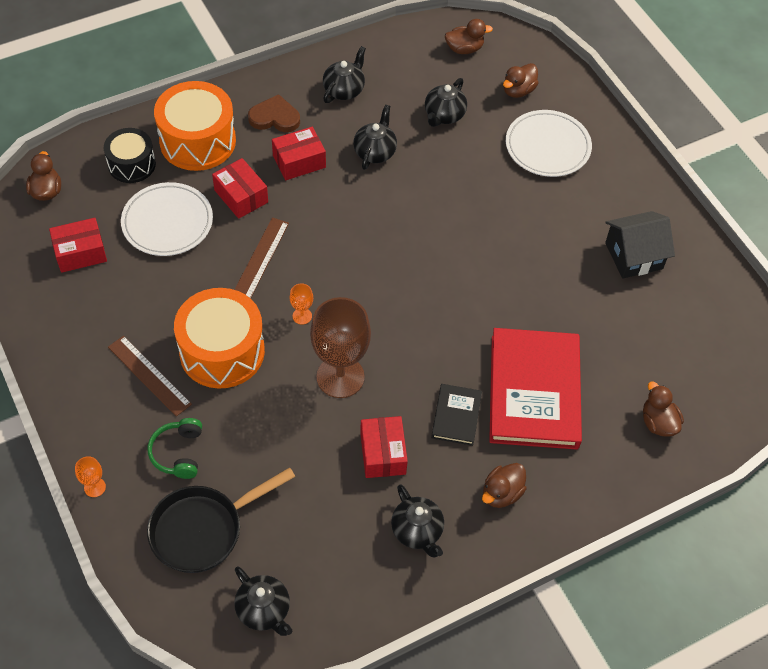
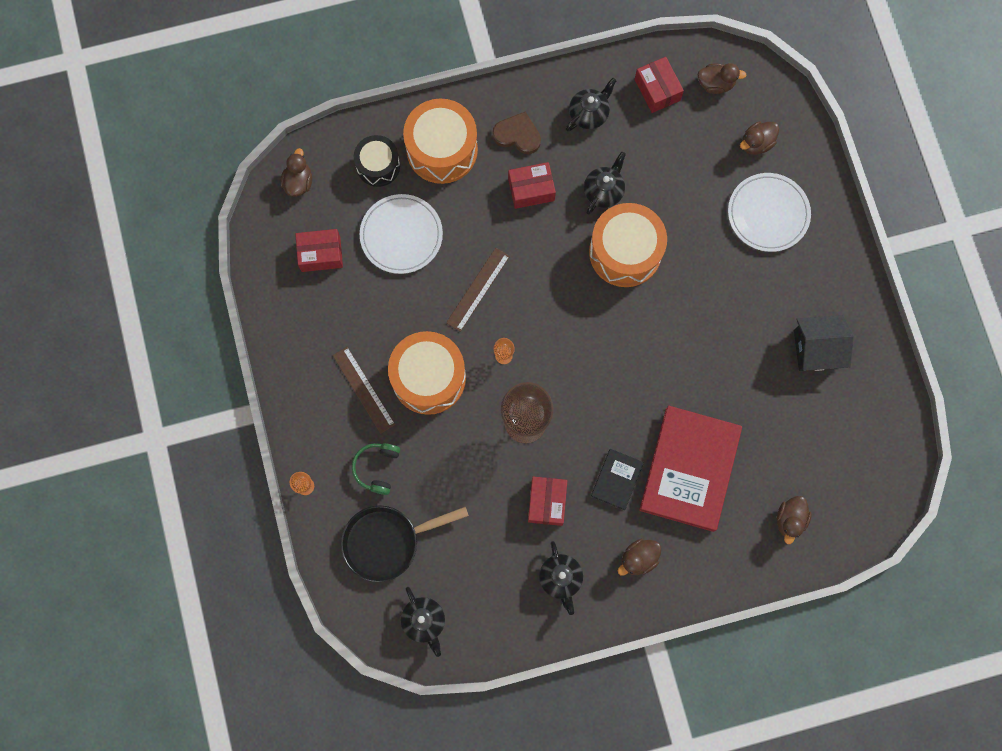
camera: 15 degrees right, 20 degrees up
red box [212,158,268,219] -> red box moved to [634,57,684,113]
black teapot [425,78,467,127] -> none
brown duck [643,382,684,437] -> brown duck turned 150 degrees counterclockwise [777,496,811,544]
none -> orange drum [589,203,667,287]

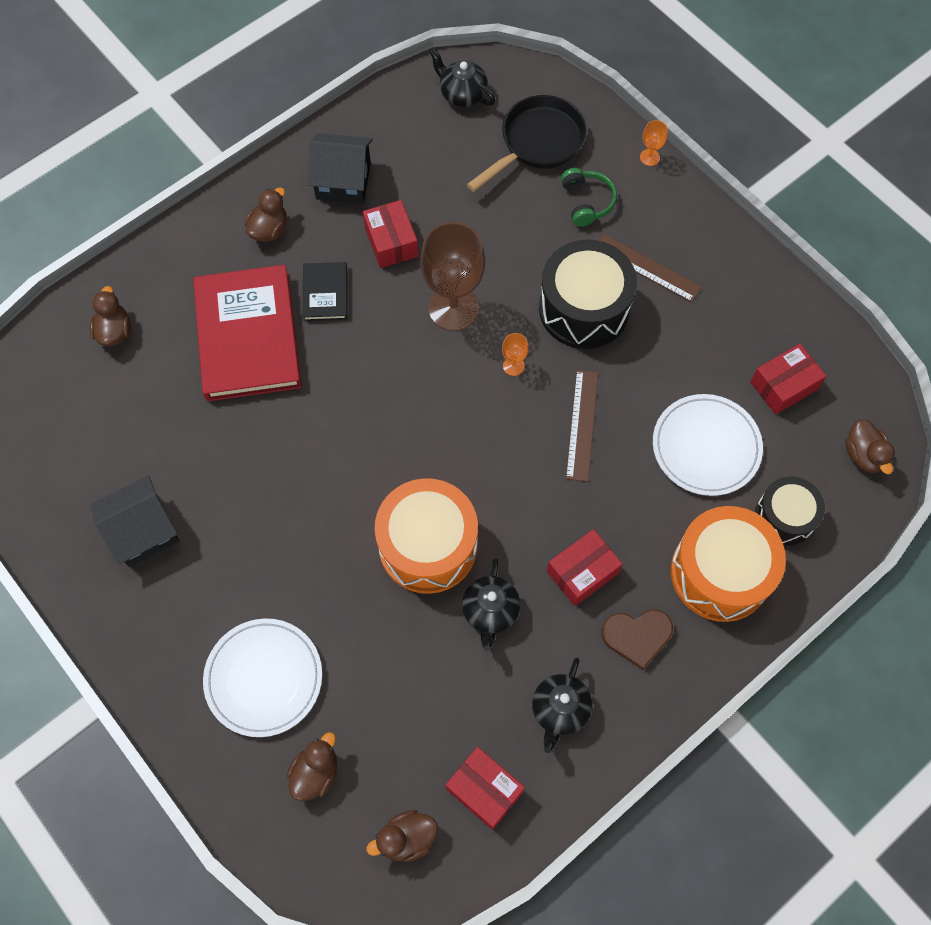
camera: 155 degrees right, 10 degrees down
orange drum [388,331,466,415] -> black drum [539,239,637,349]
black teapot [539,541,583,615] -> black house [308,133,373,204]

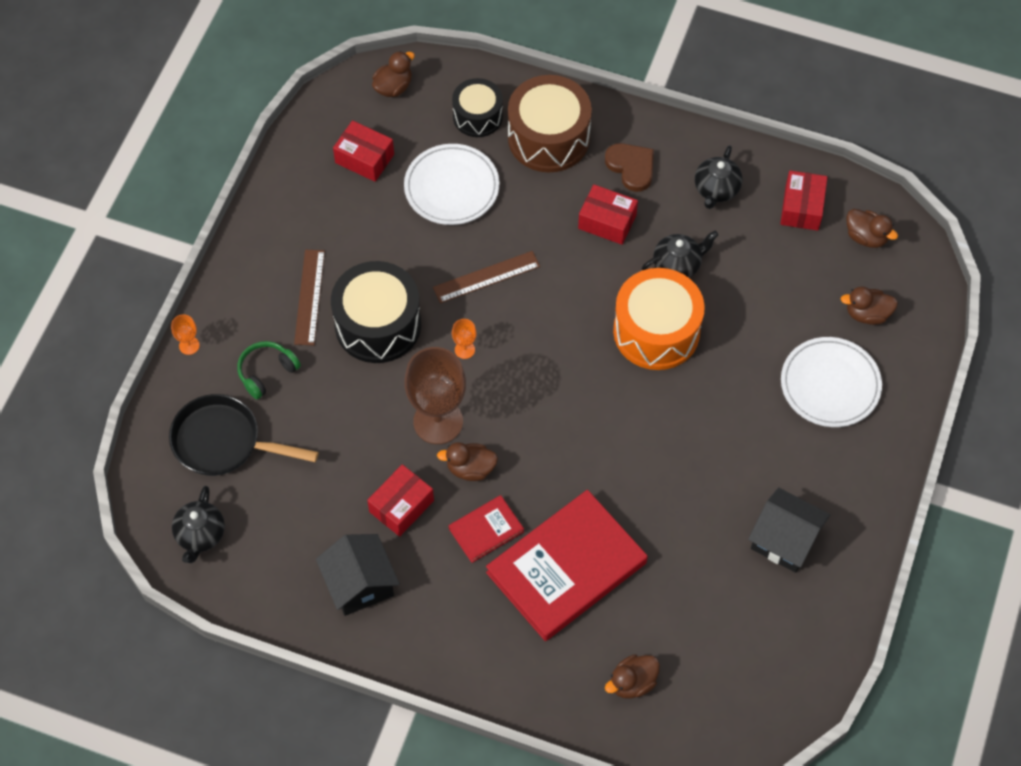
camera: 120 degrees left, 5 degrees down
brown duck [245,187,287,242] -> brown duck moved to [437,442,498,481]
black book [302,262,348,321] -> red book [449,495,524,563]
black teapot [532,658,592,753] -> black teapot turned 120 degrees clockwise [695,145,742,209]
orange drum [671,506,786,622] -> brown drum [508,75,592,172]

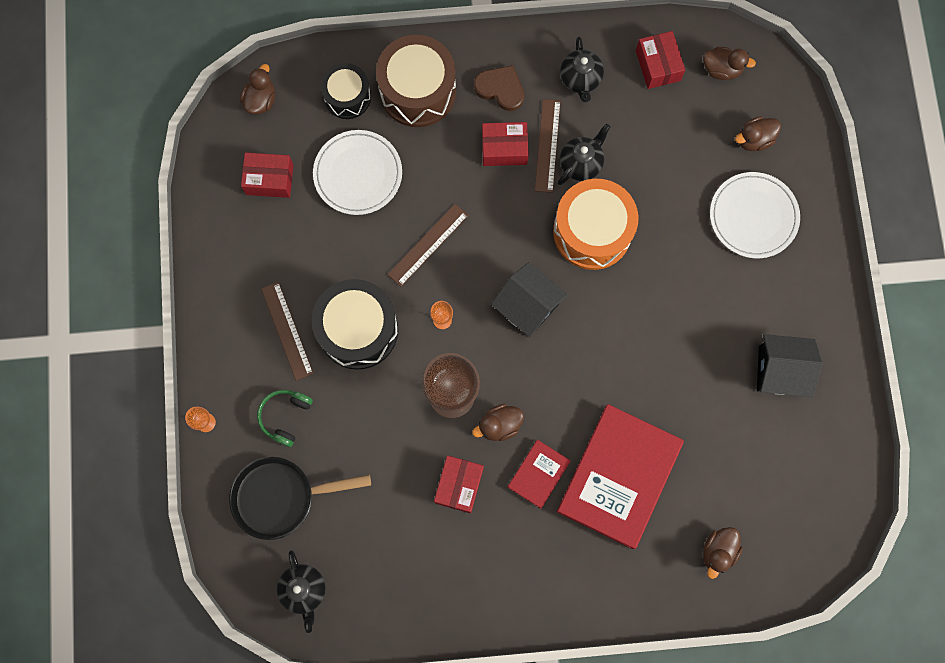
camera: 25 degrees left, 15 degrees up
black house [316,534,400,616] -> black house moved to [491,262,568,337]
none -> brown ruler [535,99,561,193]

